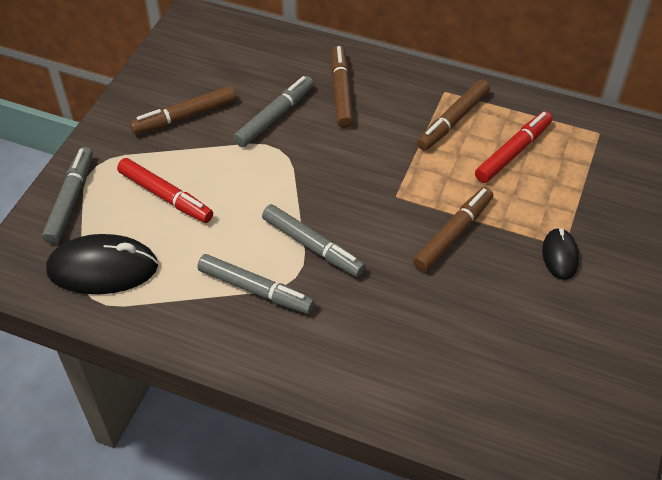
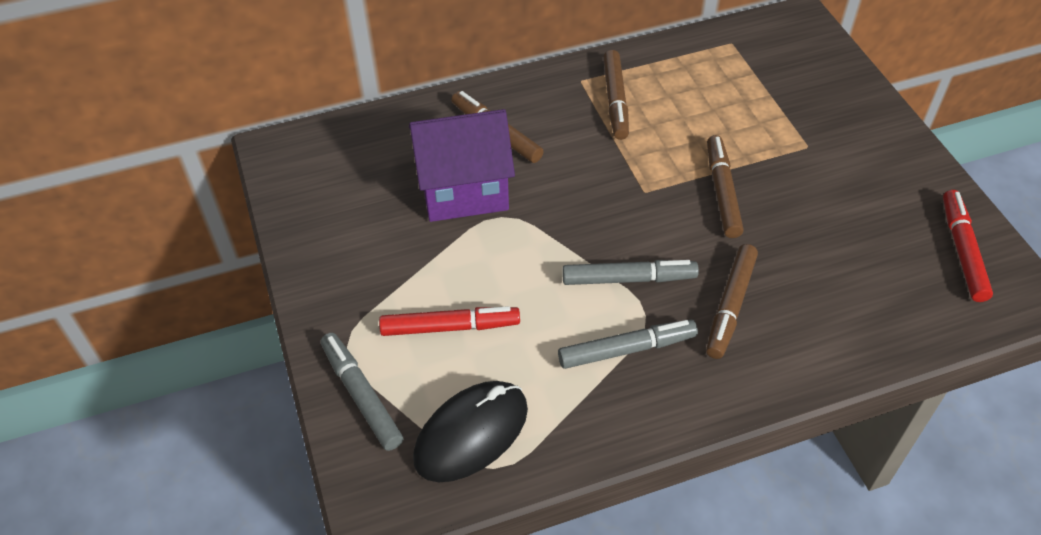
camera: 40 degrees left, 0 degrees up
brown marker [130,86,236,135] -> brown marker moved to [706,244,758,359]
grey marker [233,76,314,147] -> purple house [409,109,515,222]
red marker [475,111,553,183] -> red marker moved to [943,190,993,302]
black mouse [542,228,579,280] -> none

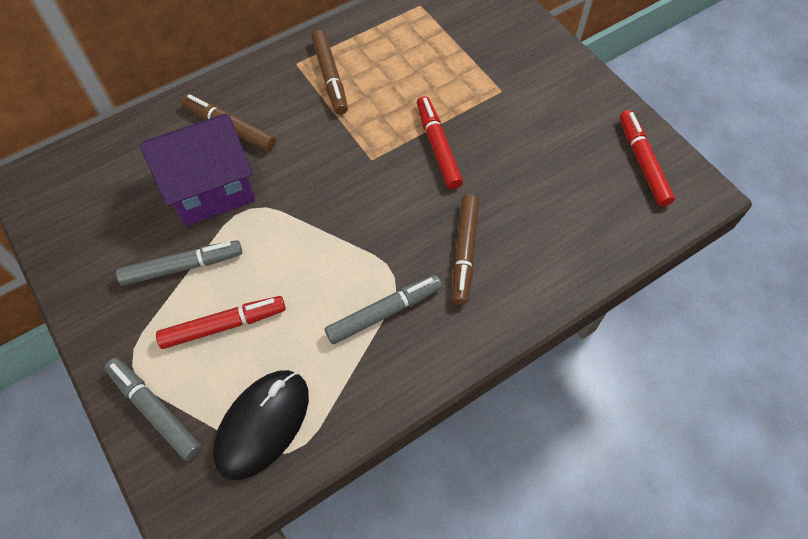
camera: 15 degrees left, 10 degrees up
grey marker [562,260,699,285] -> grey marker moved to [116,240,242,286]
brown marker [707,135,744,238] -> red marker [417,96,463,189]

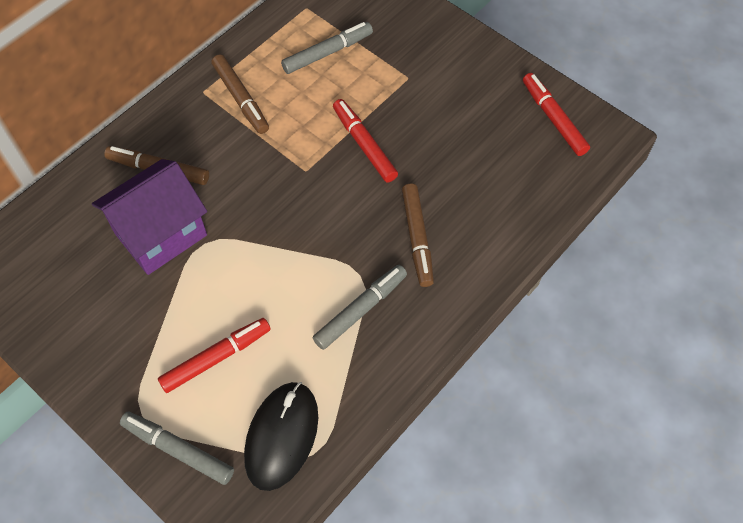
camera: 15 degrees left, 0 degrees up
grey marker [116,240,242,286] -> grey marker moved to [281,22,373,74]

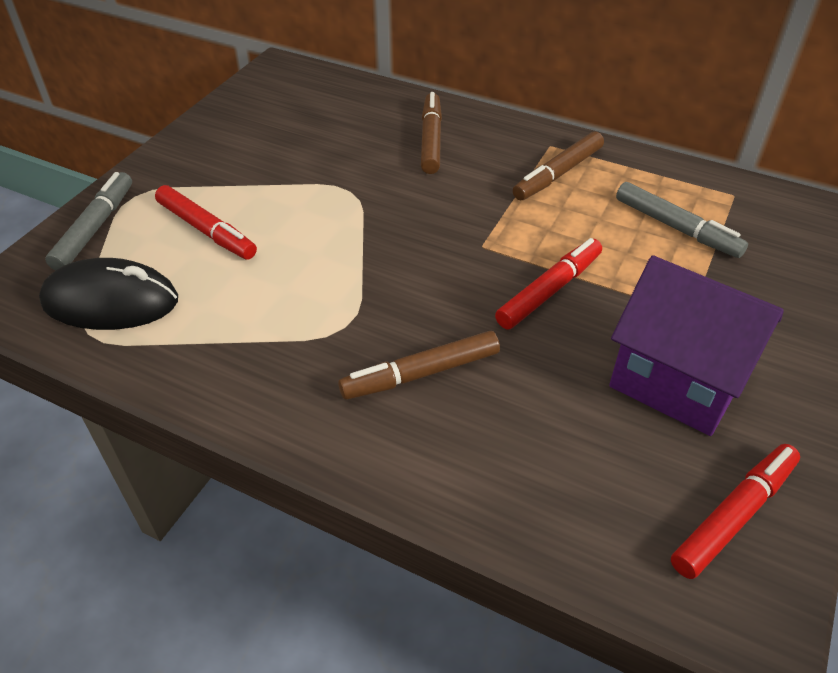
camera: 75 degrees right, 15 degrees down
purple house [92,159,207,275] -> purple house moved to [609,256,784,436]
grey marker [313,265,407,350] -> none

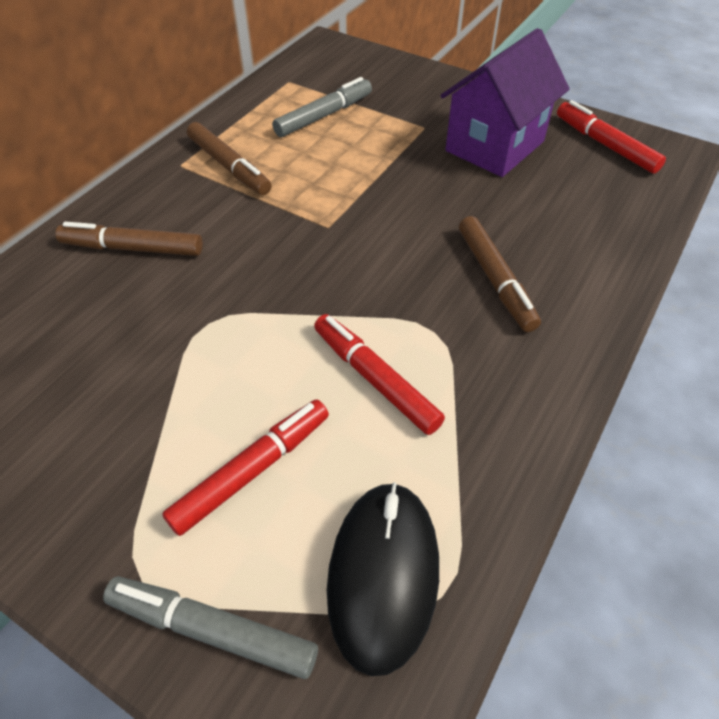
camera: 85 degrees left, 5 degrees up
red marker [495,238,602,329] -> red marker moved to [314,314,445,435]

